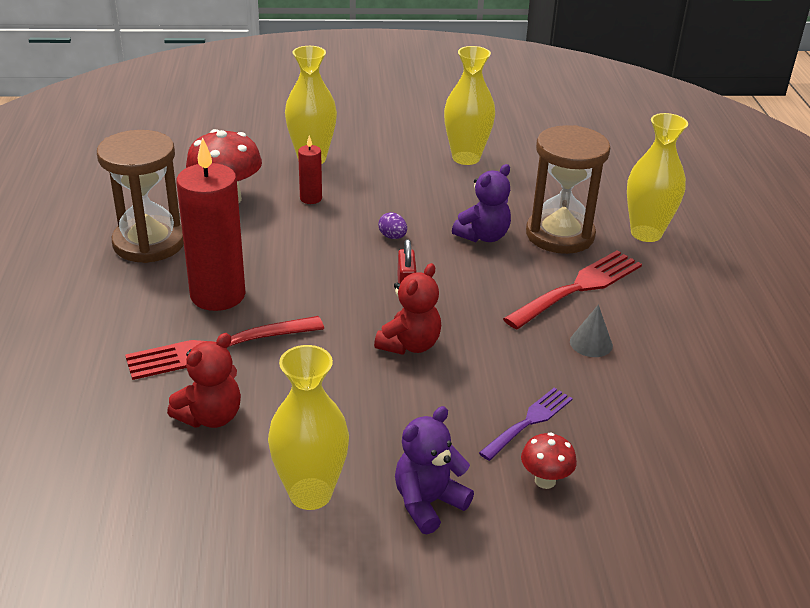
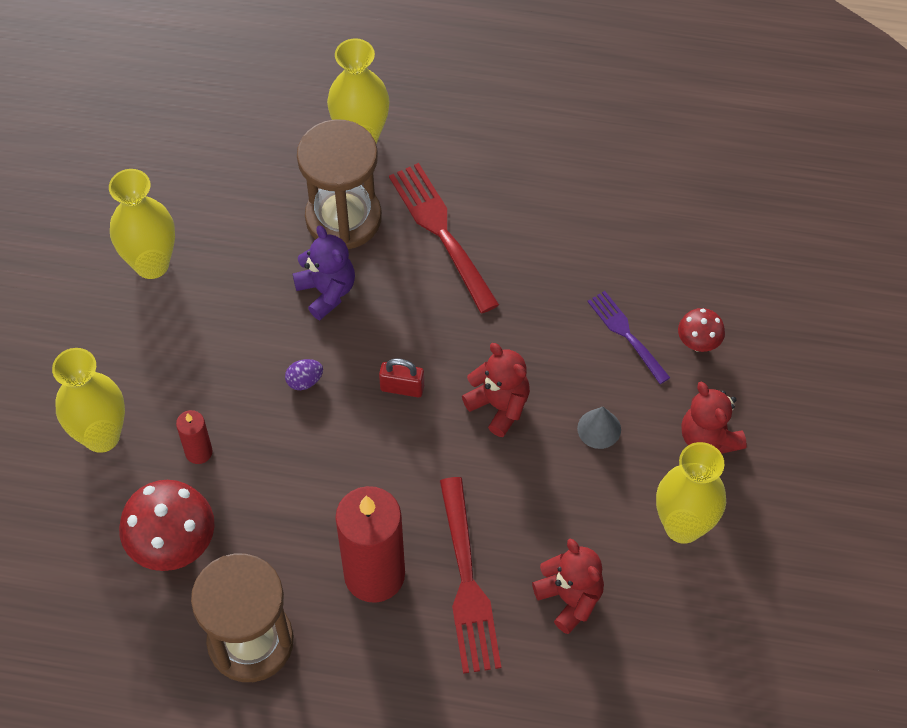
camera: 75 degrees left, 25 degrees up
purple teddy bear [395,406,474,534] -> red teddy bear [681,382,747,454]
grey cone [570,305,613,357] -> grey cone moved to [577,407,621,449]

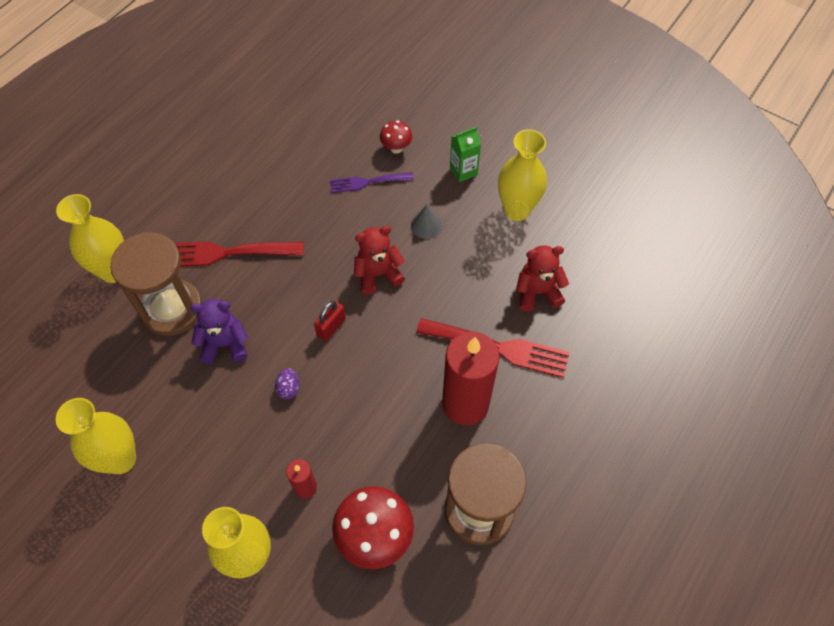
camera: 65 degrees left, 0 degrees up
red teddy bear [681,382,747,454] -> green carton [450,127,481,182]

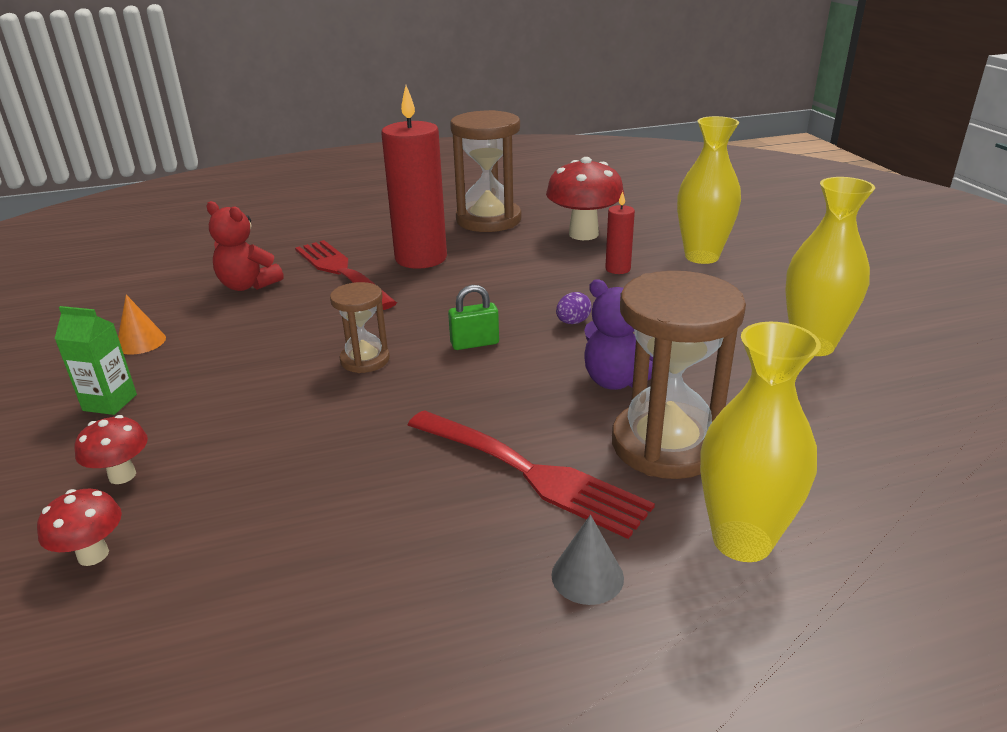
camera: 140 degrees left, 30 degrees down
red padlock [314,301,346,341] -> green padlock [448,285,499,350]
purple fork [330,172,414,193] -> none
red teddy bear [354,226,405,295] -> brown hourglass [330,282,390,373]
grey cone [411,205,442,239] -> grey cone moved to [551,515,624,605]
yellow vase [498,129,547,221] -> orange cone [118,295,166,355]
none -> red mushroom [37,489,122,566]

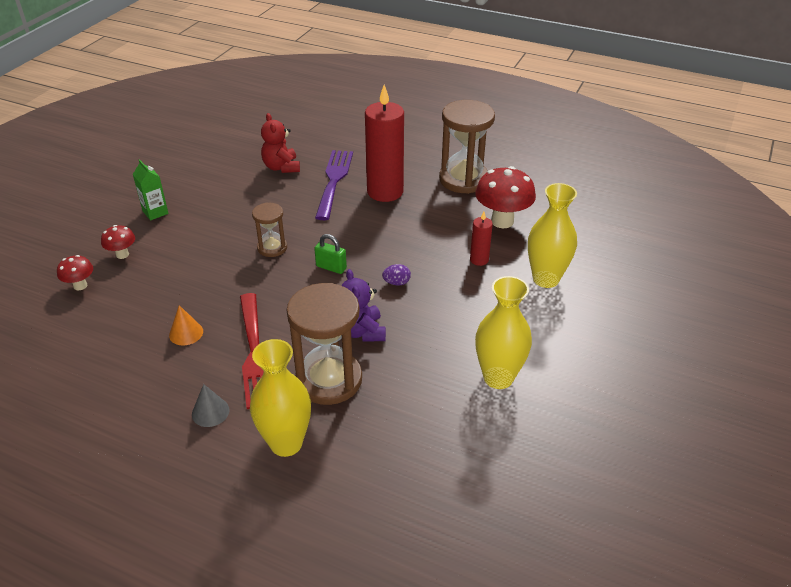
camera: 40 degrees right, 10 degrees up
orange cone [118,295,166,355] -> orange cone moved to [169,305,203,345]
red fork [295,240,397,310] -> purple fork [315,150,353,220]

